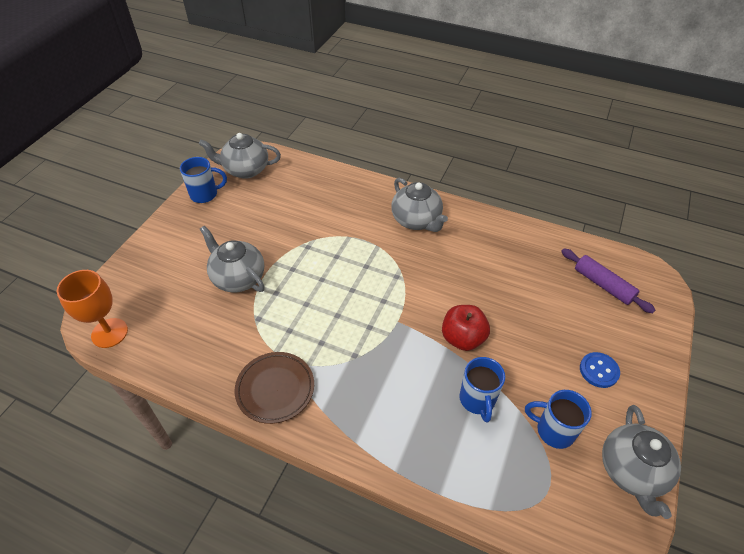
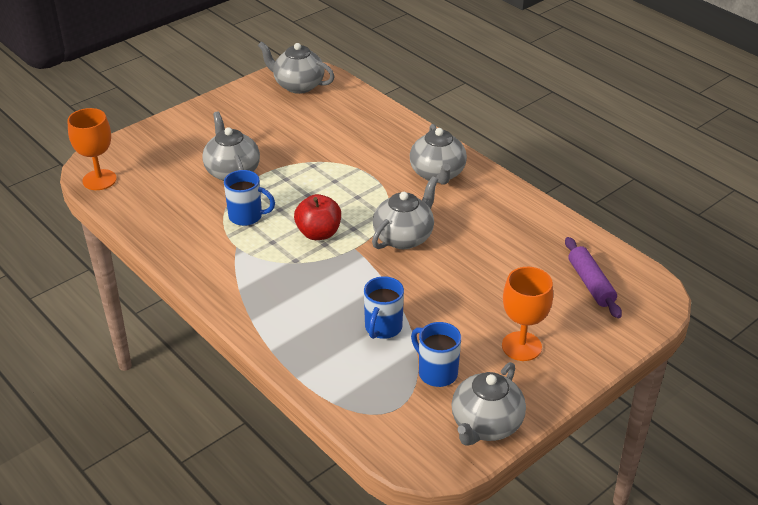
camera: 25 degrees right, 10 degrees down
blue mug [180,157,227,203] -> blue mug moved to [224,170,275,226]
brown plate [234,352,314,424] -> none
red apple [442,305,490,351] -> red apple moved to [294,194,341,240]
blue button [580,352,620,388] -> orange goblet [502,267,553,361]
none -> grey teapot [372,176,438,249]

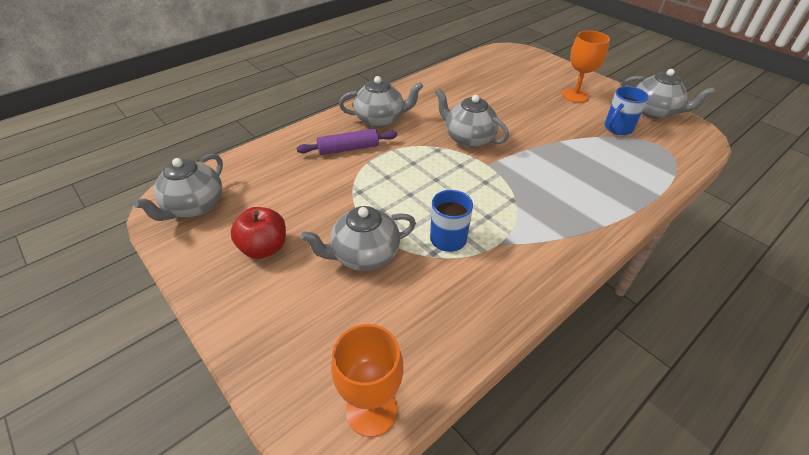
camera: 90 degrees left, 5 degrees up
red apple [294,194,341,240] -> red apple moved to [230,207,286,259]
blue mug [364,276,404,339] -> none
purple rolling pin [565,237,622,318] -> purple rolling pin moved to [297,129,397,155]

